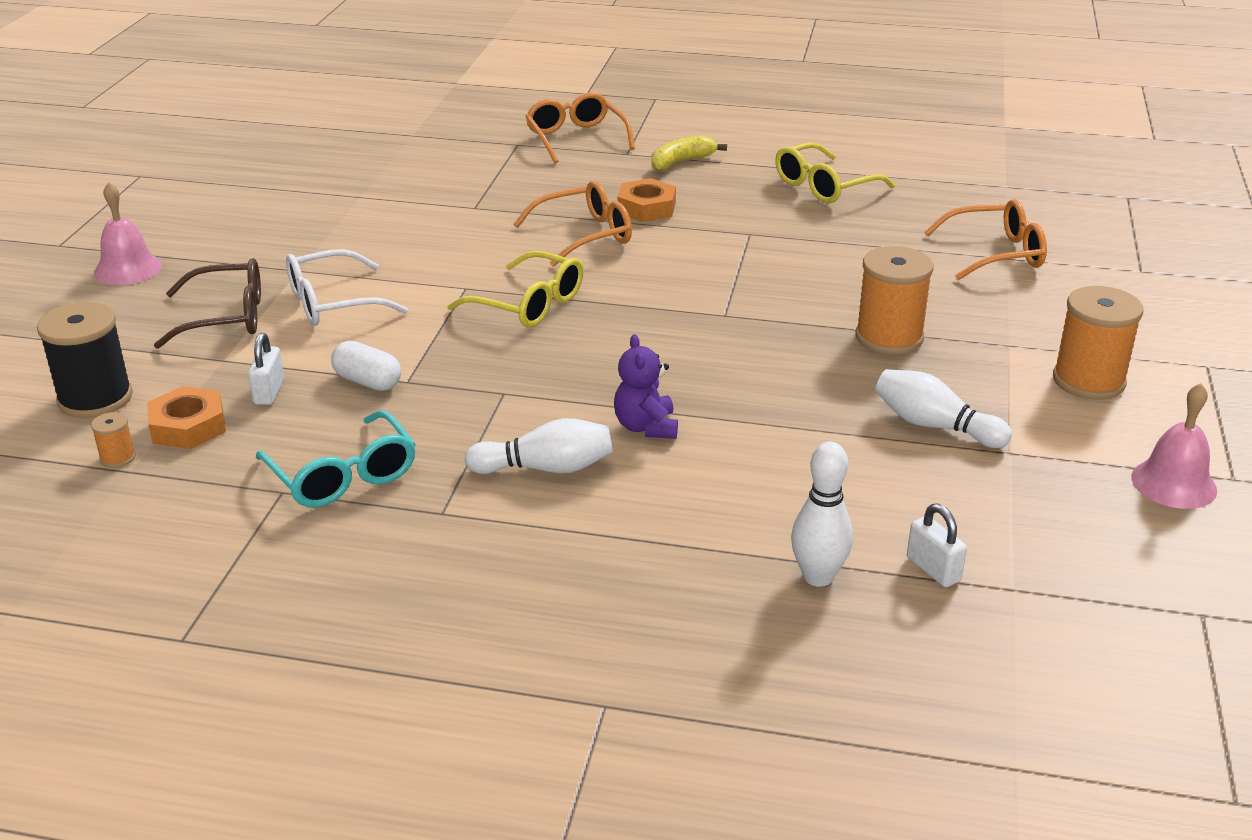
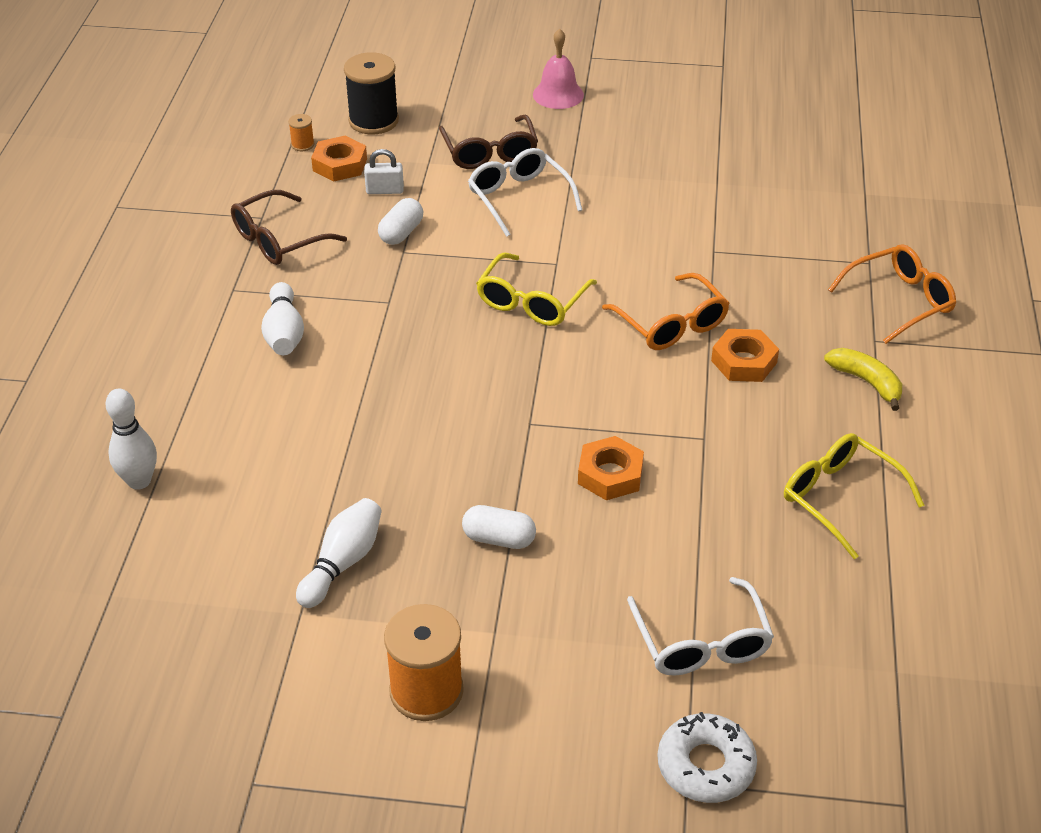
camera: 85 degrees right, 10 degrees up
turquoise glasses [256,410,416,507] -> brown glasses [231,190,347,265]
purple teddy bear [614,334,678,439] -> none
orange spool [856,246,934,355] -> white capsule [462,505,536,549]
white padlock [907,504,967,587] -> none
orange glasses [925,199,1047,280] -> white glasses [627,577,774,676]
pink bell [1131,383,1217,509] -> none
none -> orange nut [578,436,644,500]
none -> white donut [657,712,757,803]

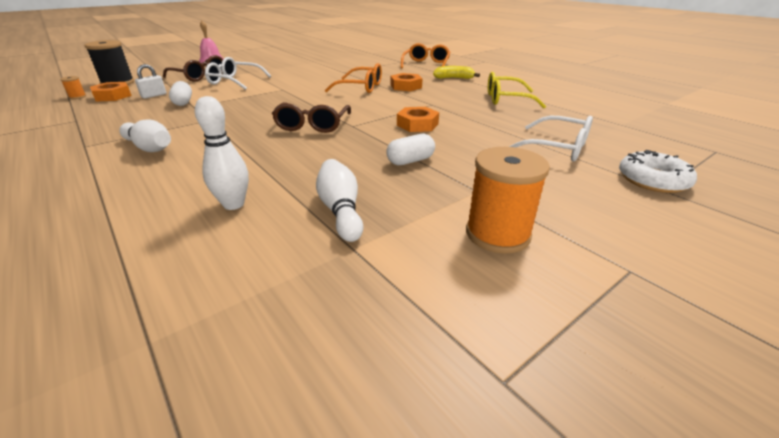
camera: 45 degrees left, 10 degrees down
white bowling pin [105,388,157,490] -> white bowling pin moved to [195,96,249,210]
brown glasses [231,190,347,265] -> brown glasses moved to [272,102,351,133]
yellow glasses [476,253,597,326] -> none

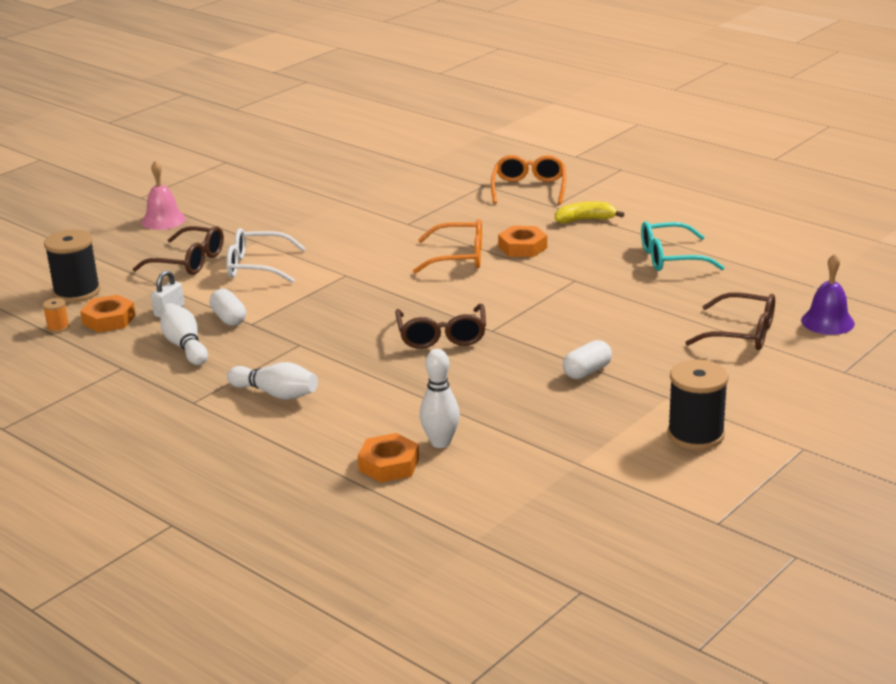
camera: 10 degrees left, 5 degrees down
white bowling pin [316,159,363,242] -> white bowling pin moved to [160,303,208,365]
orange nut [397,107,439,132] -> orange nut moved to [358,433,419,482]
orange spool [466,147,550,254] -> black spool [667,360,729,450]
yellow glasses [488,72,546,108] -> turquoise glasses [641,221,725,271]
white glasses [509,116,593,162] -> brown glasses [685,292,775,350]
white donut [619,150,697,193] -> none
none -> purple bell [801,254,855,335]

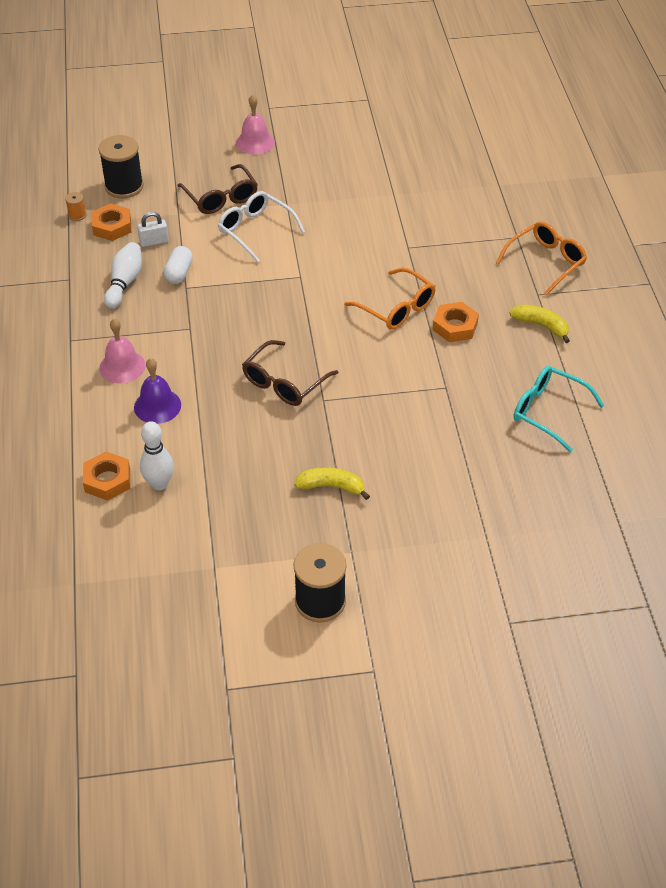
camera: 40 degrees right, 20 degrees up
white bowling pin [227,362,318,400] -> pink bell [99,318,145,383]
white capsule [563,340,612,379] -> yellow banana [294,467,370,500]
brown glasses [685,292,775,350] -> none
purple bell [801,254,855,335] -> purple bell moved to [134,358,181,424]

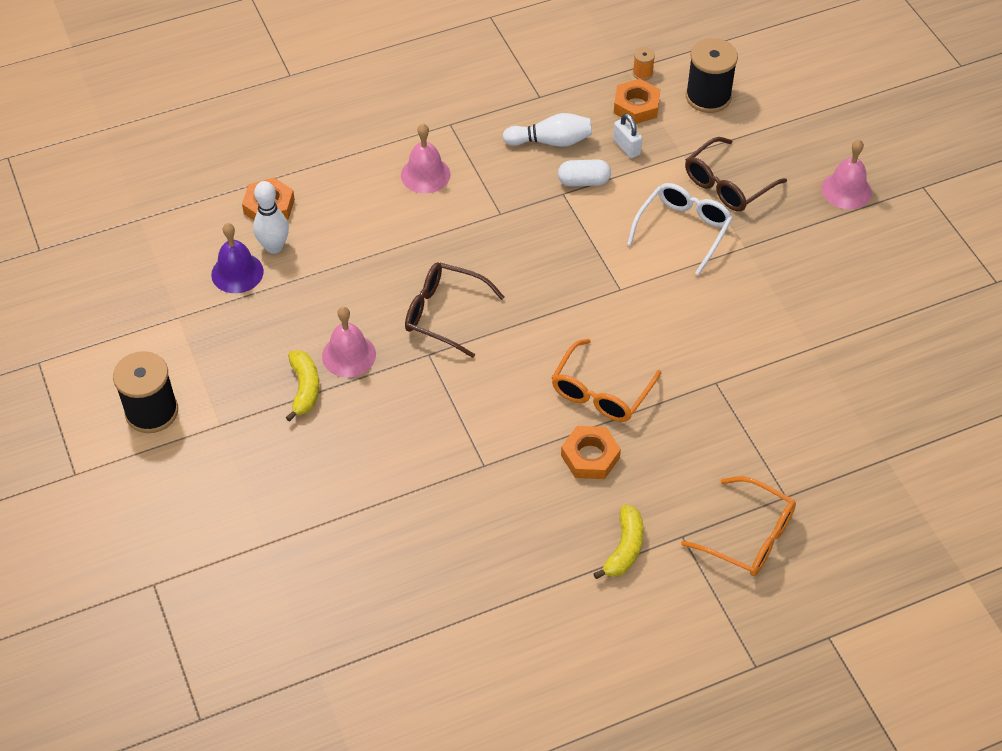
camera: 75 degrees right, 5 degrees up
purple bell [134,358,181,424] -> purple bell moved to [211,223,264,293]
turquoise glasses [514,366,604,452] -> none
none -> pink bell [322,307,376,377]

